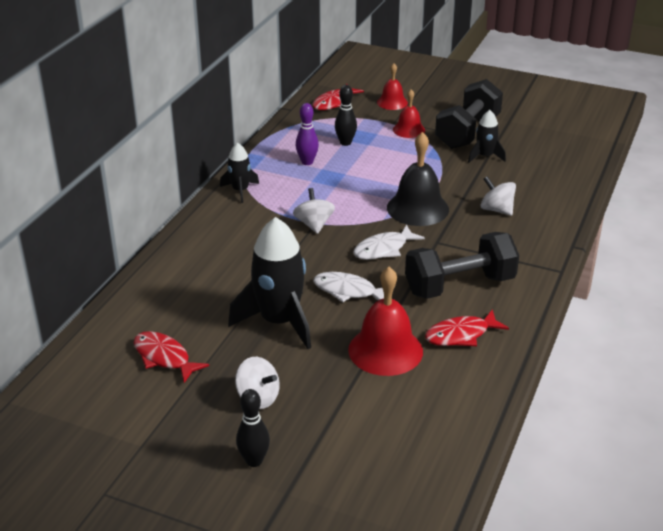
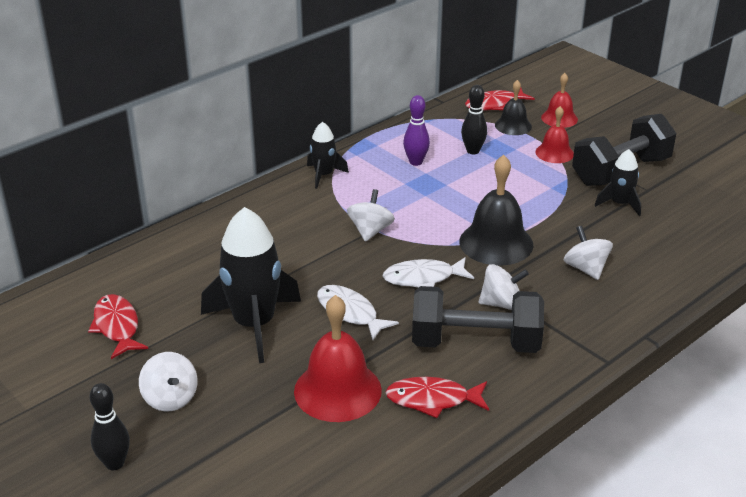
camera: 25 degrees right, 0 degrees up
none -> white spinning top [479,264,529,310]
none -> black bell [495,80,532,135]

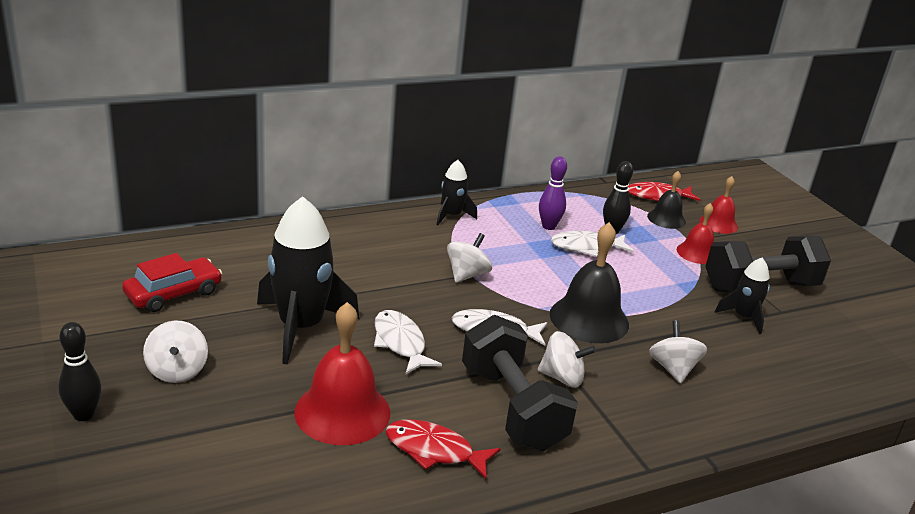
camera: 15 degrees right, 5 degrees down
red fish [88,294,148,359] -> red car [122,253,222,312]
black dumbbell [412,286,544,353] -> black dumbbell turned 45 degrees clockwise [462,315,578,451]
none -> white fish [551,231,634,257]

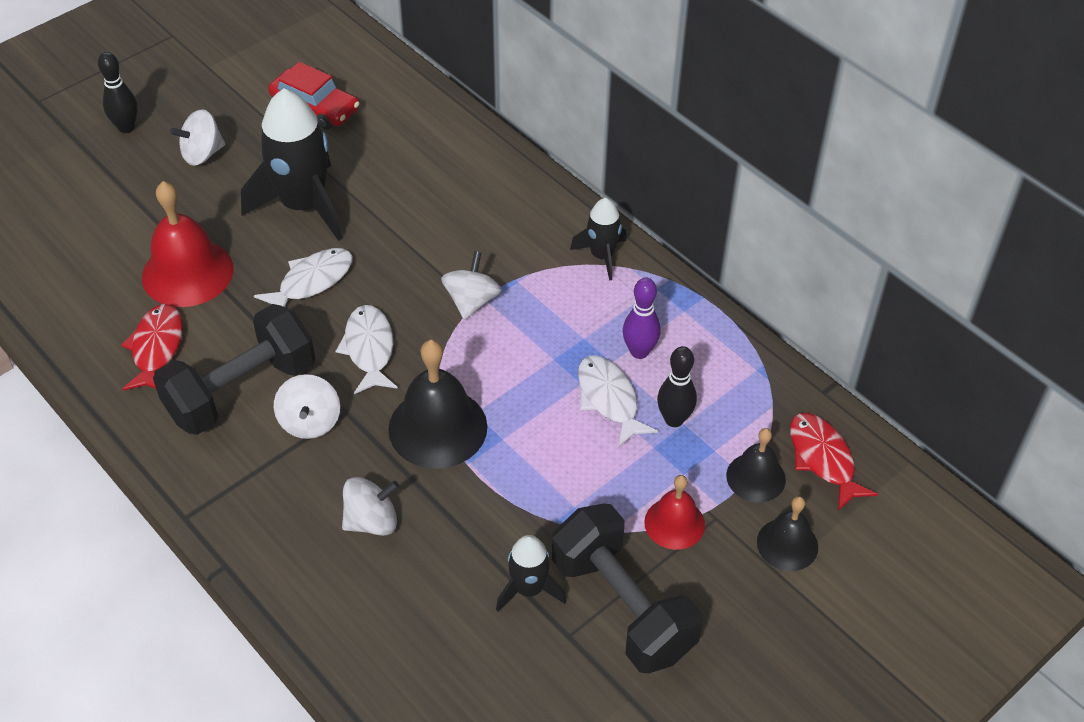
camera: 75 degrees right, 20 degrees up
white spinning top [447,233,492,283] -> white spinning top turned 90 degrees counterclockwise [441,251,502,320]
red bell [699,176,738,234] -> black bell [757,496,818,571]

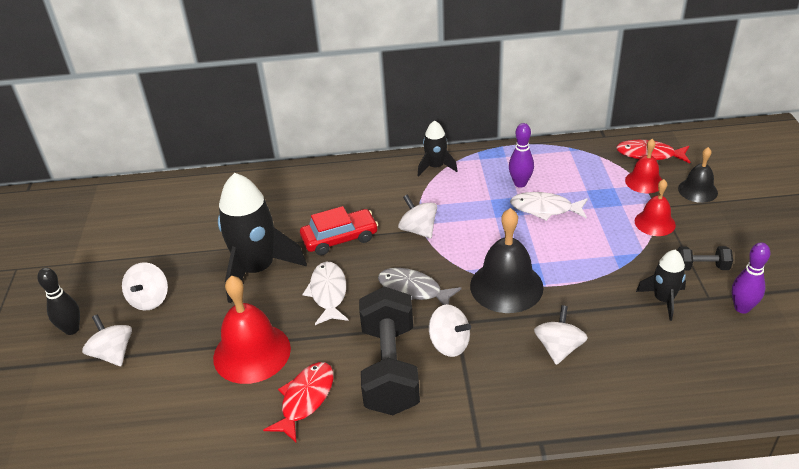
camera: 50 degrees left, 10 degrees down
red fish [121,304,183,391] -> red fish turned 75 degrees clockwise [263,362,334,443]
red car [268,62,360,130] -> red car moved to [300,206,378,255]
white fish [336,305,398,394] -> grey fish [378,268,462,305]
black dumbbell [552,504,703,674] -> black dumbbell [677,246,733,271], size x0.45
black bowling pin [657,346,697,427] -> none
black bell [726,428,786,502] -> red bell [625,139,662,193]
none -> white spinning top [82,314,132,366]
none -> purple bowling pin [732,242,770,314]

